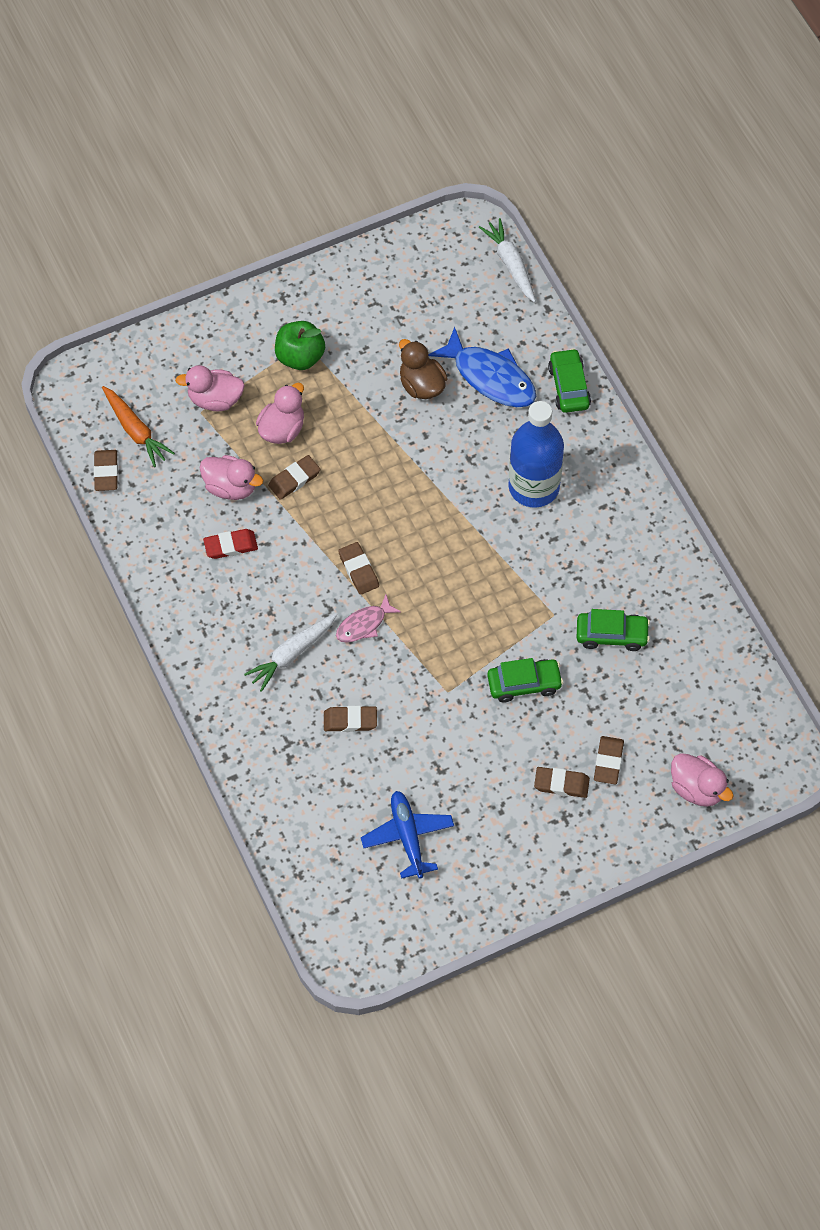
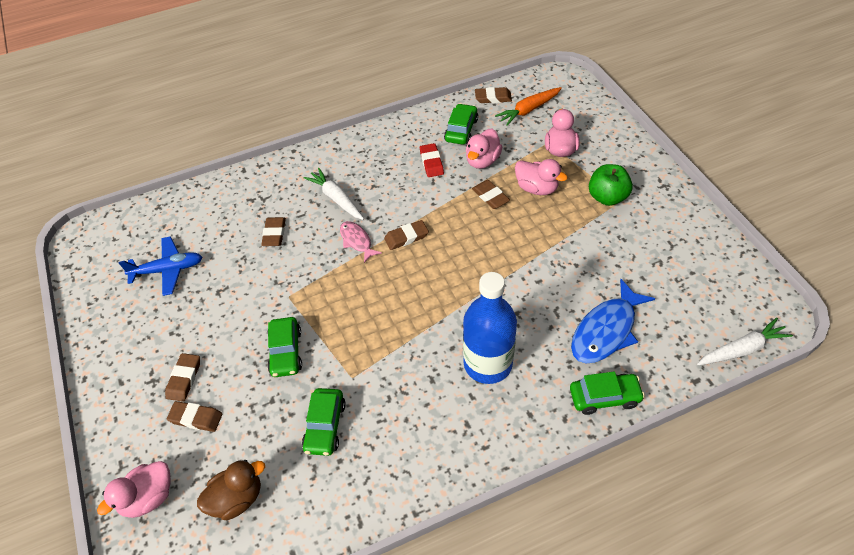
camera: 95 degrees right, 10 degrees down
brown duck [399,339,448,399] -> brown duck moved to [197,460,265,520]
none -> green car [444,104,478,145]

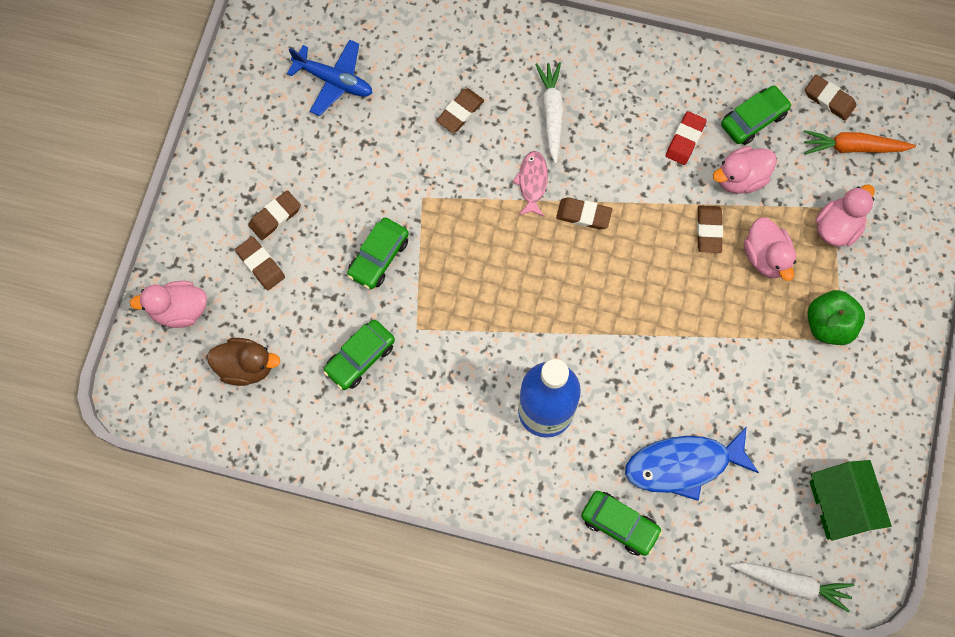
camera: 35 degrees right, 20 degrees up
none -> green house [809,460,892,541]

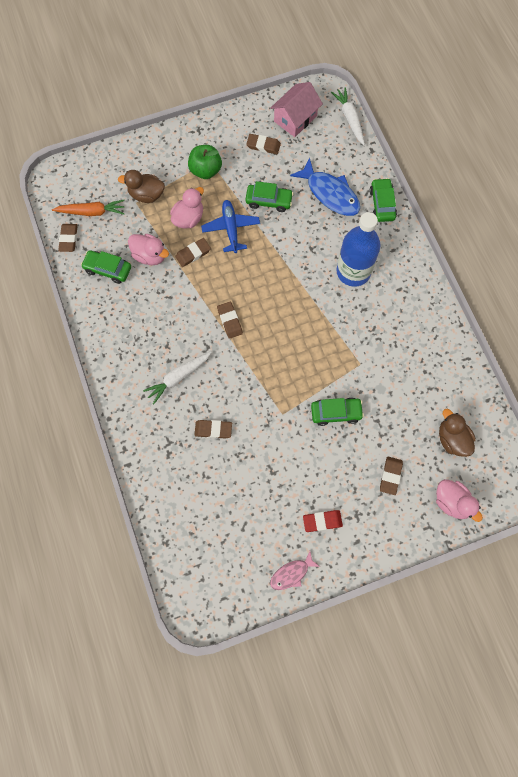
camera: 125 degrees left, 0 degrees up
brown eraser [248,190,301,240] -> brown eraser moved to [246,134,281,154]
blue plane [287,40,372,116] -> blue plane moved to [201,200,260,253]
green car [323,320,395,390] -> green car moved to [245,181,293,212]
pink fish [513,151,548,216] -> pink fish moved to [270,551,320,590]
red eraser [666,111,707,165] -> red eraser moved to [303,510,343,532]
orange carrot [804,130,916,154] -> orange carrot turned 60 degrees counterclockwise [52,200,125,216]
green house [809,460,892,541] -> pink house [271,82,323,137]
pink duck [815,184,875,247] -> brown duck [118,170,165,203]

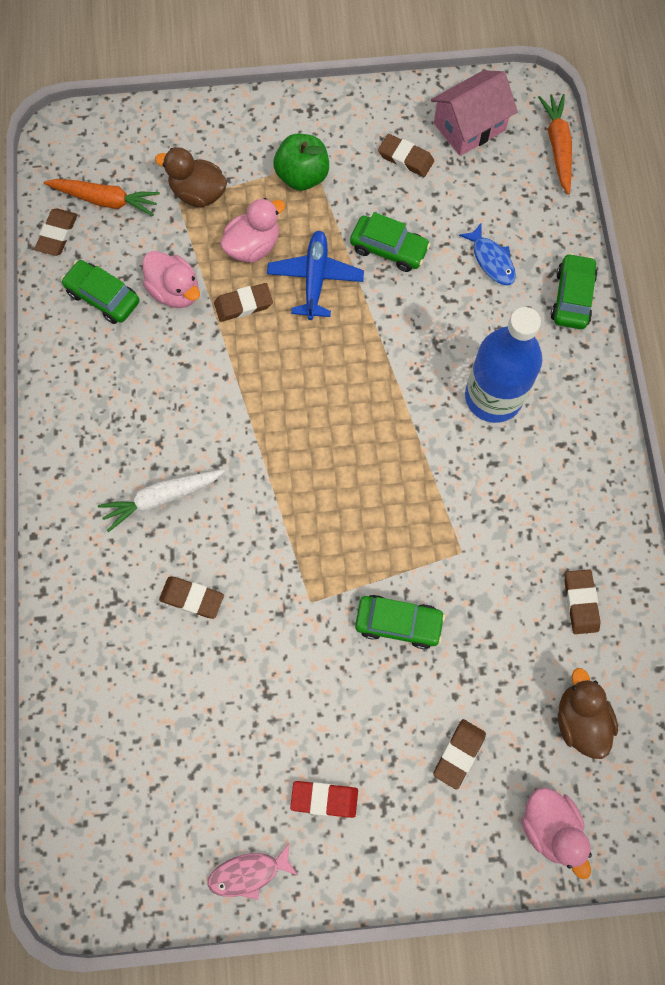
camera: 15 degrees right, 0 degrees up
brown eraser [217,302,243,339] -> brown eraser moved to [564,569,601,634]
blue fish [290,157,360,216] -> blue fish [459,224,516,285], size x0.57
white carrot [331,87,365,145] -> orange carrot [538,94,572,194]

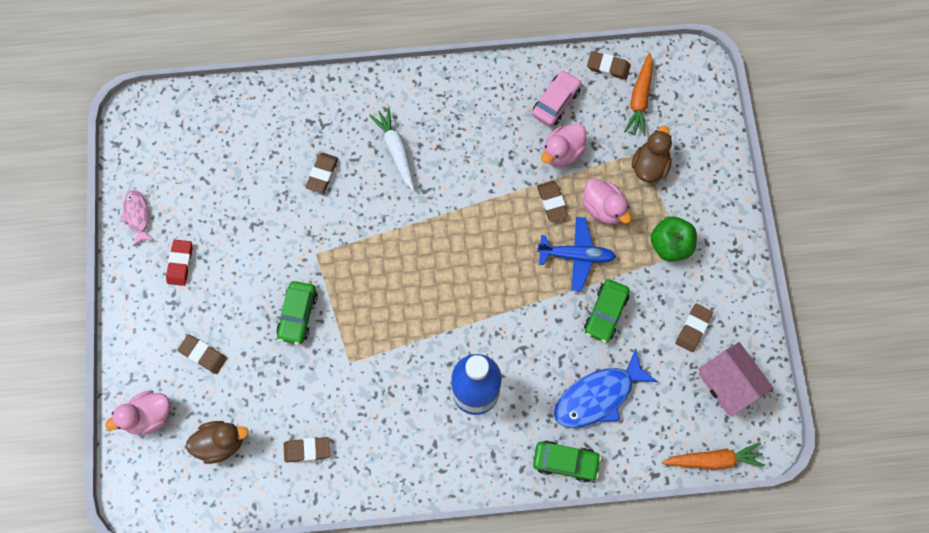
camera: 90 degrees right, 0 degrees up
green car [61,260,139,324] -> pink car [532,70,581,126]
blue fish [459,224,516,285] -> blue fish [554,349,658,428], size x1.77

